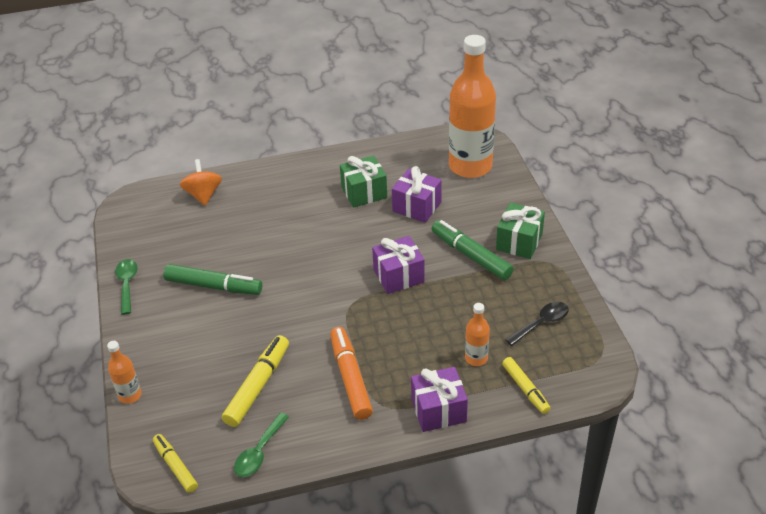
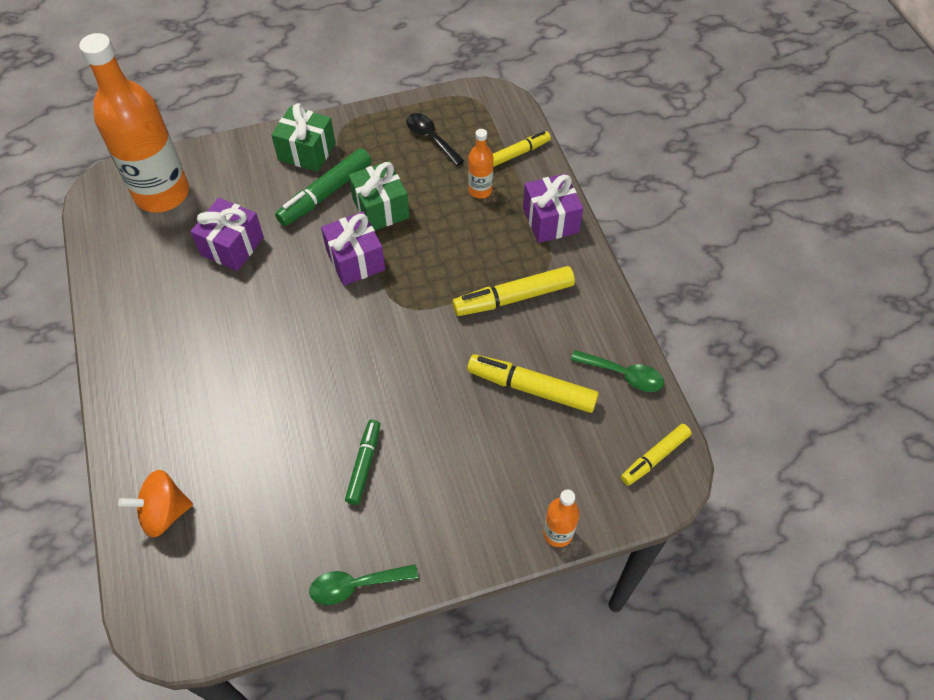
camera: 95 degrees left, 15 degrees up
green marker [163,264,262,295] -> green marker [345,420,380,505], size x0.64
orange marker [330,327,373,420] -> yellow marker [452,266,575,316]
green gift [340,155,387,208] -> green gift moved to [349,161,410,230]

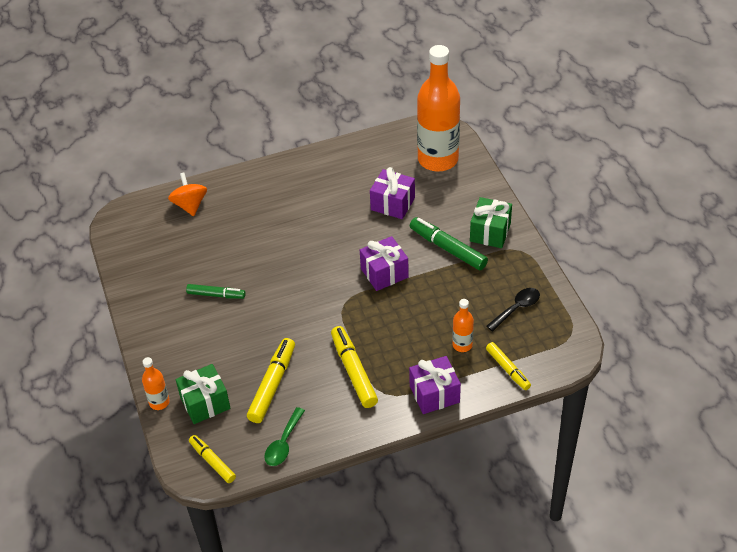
camera: 90 degrees right, 10 degrees down
green spoon [309,564,418,605] -> none
green gift [349,161,410,230] -> green gift moved to [176,364,230,424]

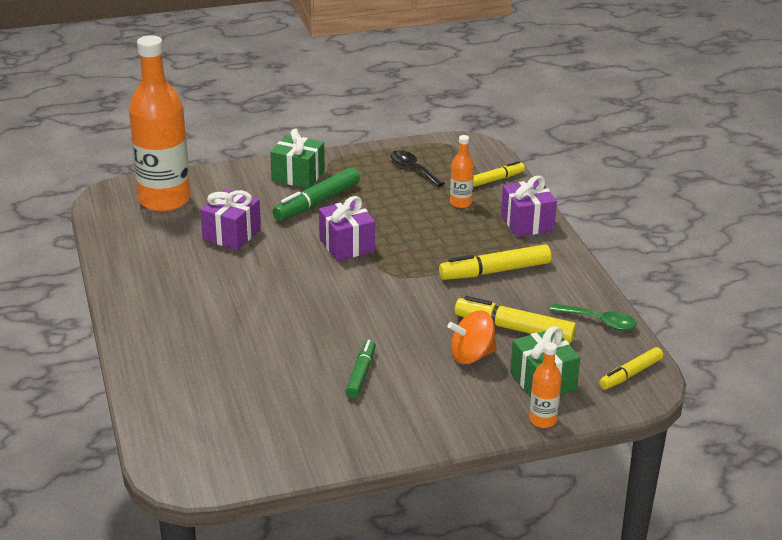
camera: 90 degrees left, 15 degrees down
orange spinning top [168,172,207,216] -> orange spinning top moved to [448,310,497,364]

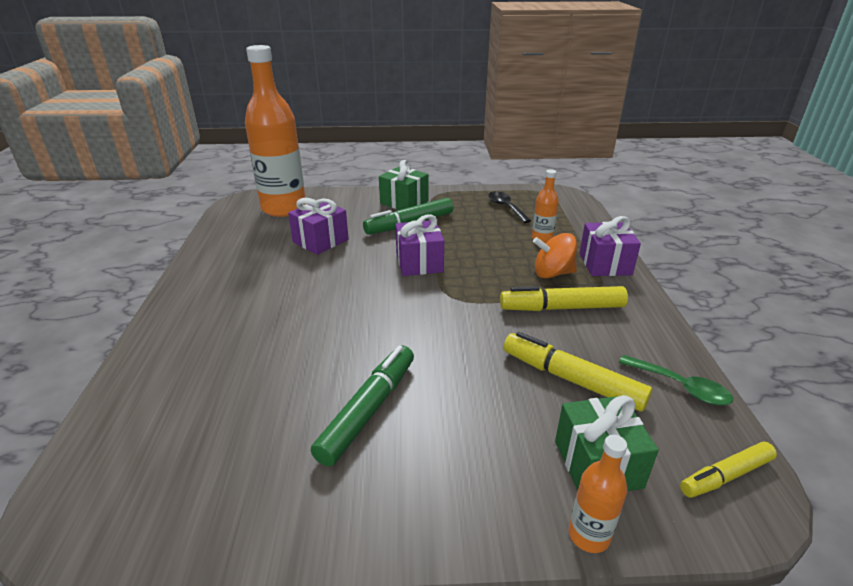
camera: 15 degrees right, 0 degrees up
green marker [345,340,376,398] -> green marker [311,345,414,467], size x1.56
orange spinning top [448,310,497,364] -> orange spinning top moved to [533,233,577,278]
yellow marker [473,161,525,187] -> none

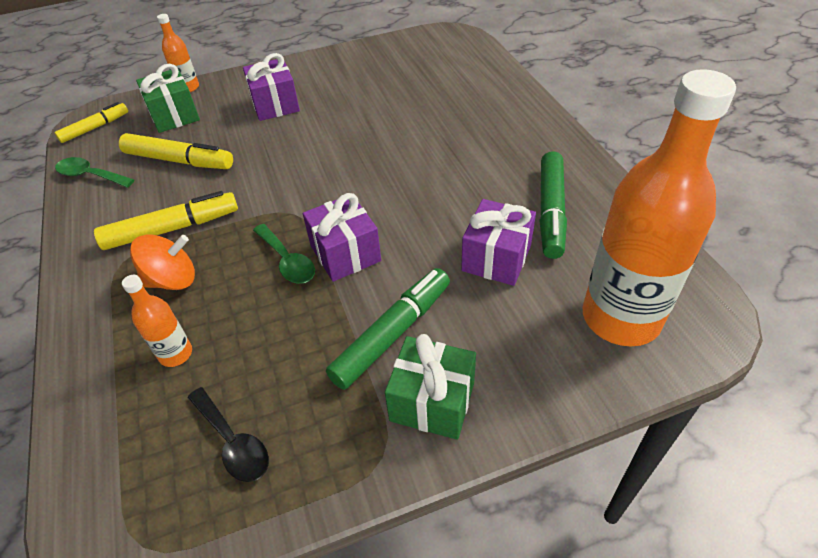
camera: 165 degrees right, 15 degrees up
green marker [311,345,414,467] -> green marker moved to [539,151,567,259]
purple gift [579,216,641,276] -> purple gift moved to [243,53,300,121]
none -> green spoon [253,224,315,284]

